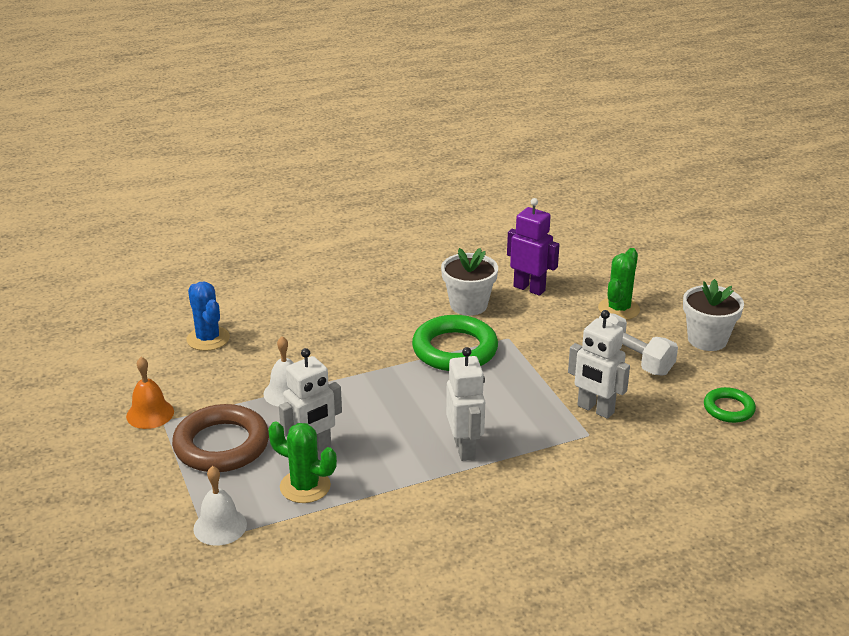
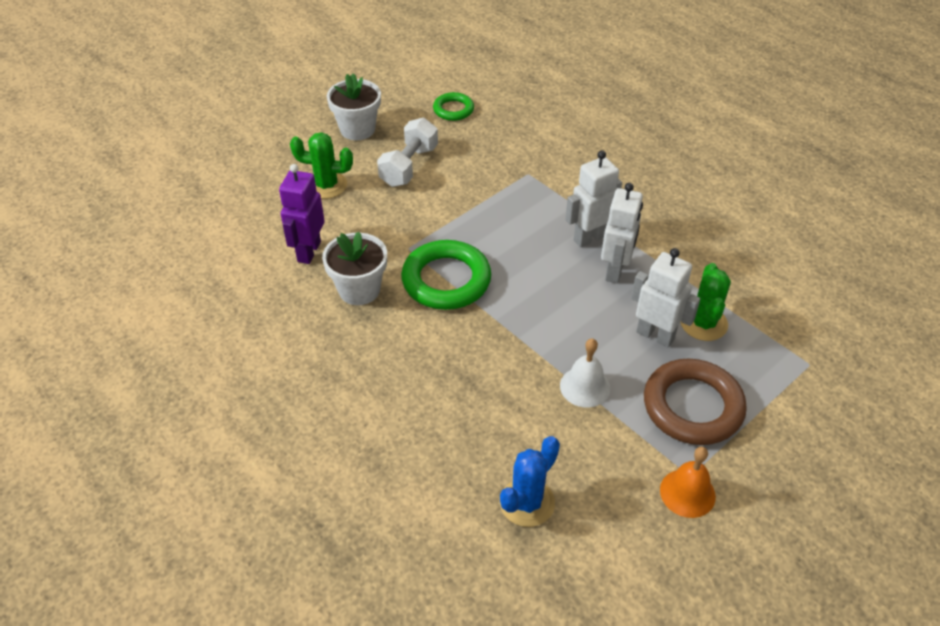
camera: 110 degrees left, 15 degrees up
white bell [193,466,247,546] -> none
white robot [568,310,630,419] -> white robot moved to [601,183,643,283]

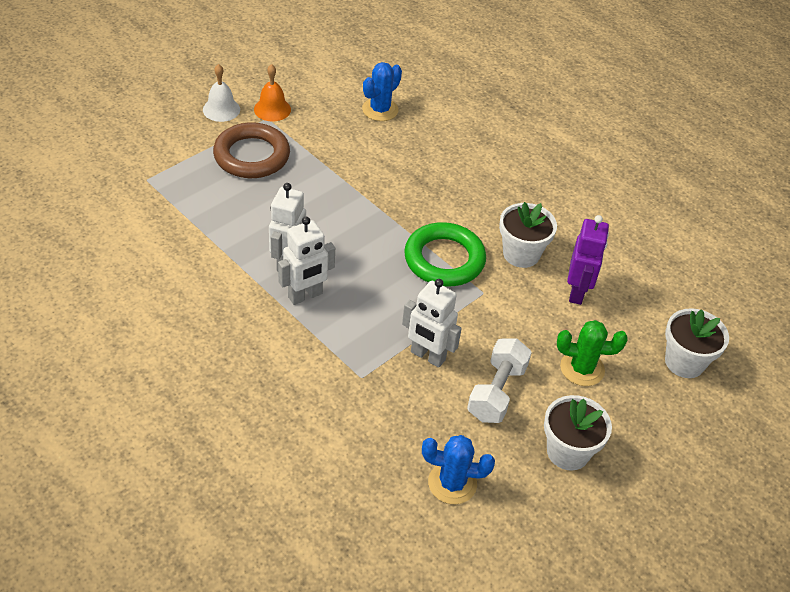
camera: 175 degrees right, 0 degrees up
green ring [433,92,474,121] -> blue cactus [422,435,495,504]
white bell [560,338,610,408] -> white bell moved to [203,64,240,122]
white robot [631,248,700,347] -> white robot moved to [402,279,462,368]
green cactus [681,263,731,341] -> none
none -> white flower pot [665,308,729,378]

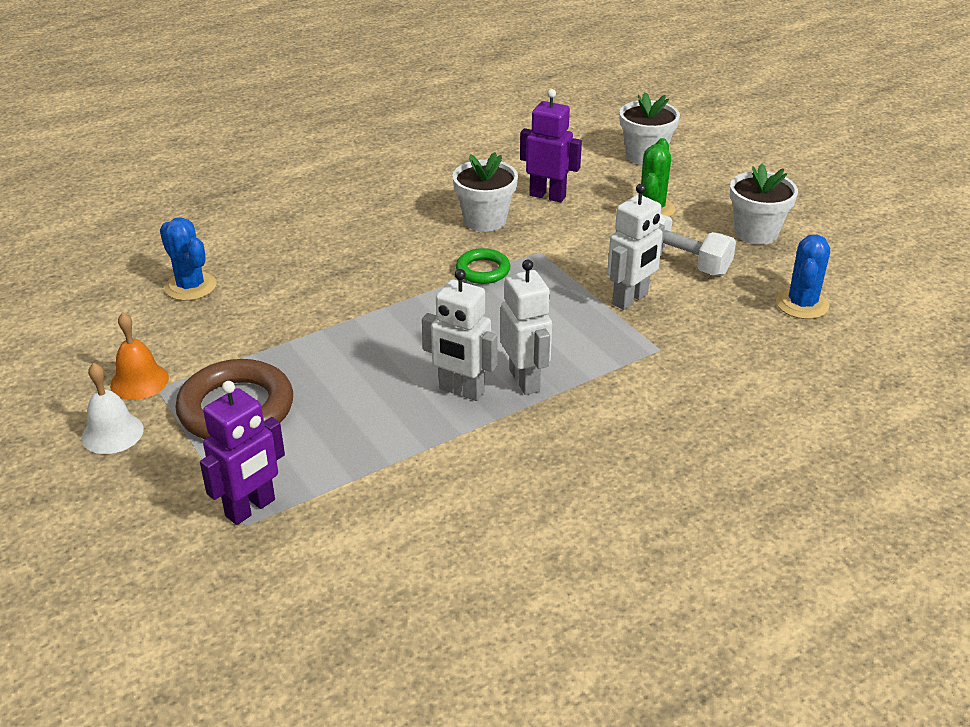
camera: 75 degrees left, 10 degrees down
green ring [404,222,486,287] -> green ring [456,248,510,284], size x0.55
none -> purple robot [200,381,285,525]

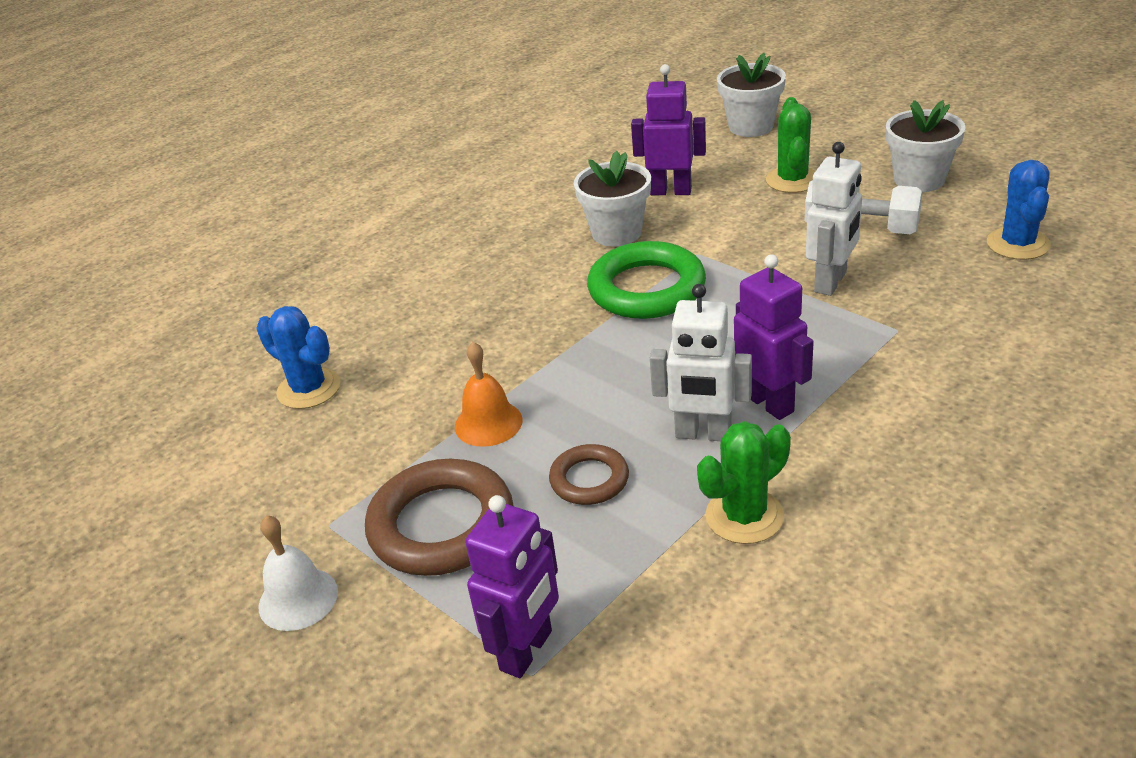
camera: 10 degrees left, 0 degrees up
orange bell [110,312,169,400] -> orange bell moved to [455,342,522,447]
green ring [456,248,510,284] -> green ring [587,241,706,319], size x1.81
white robot [501,259,552,395] -> purple robot [734,254,814,420]
none -> brown ring [549,444,629,505]
none -> green cactus [697,421,791,544]

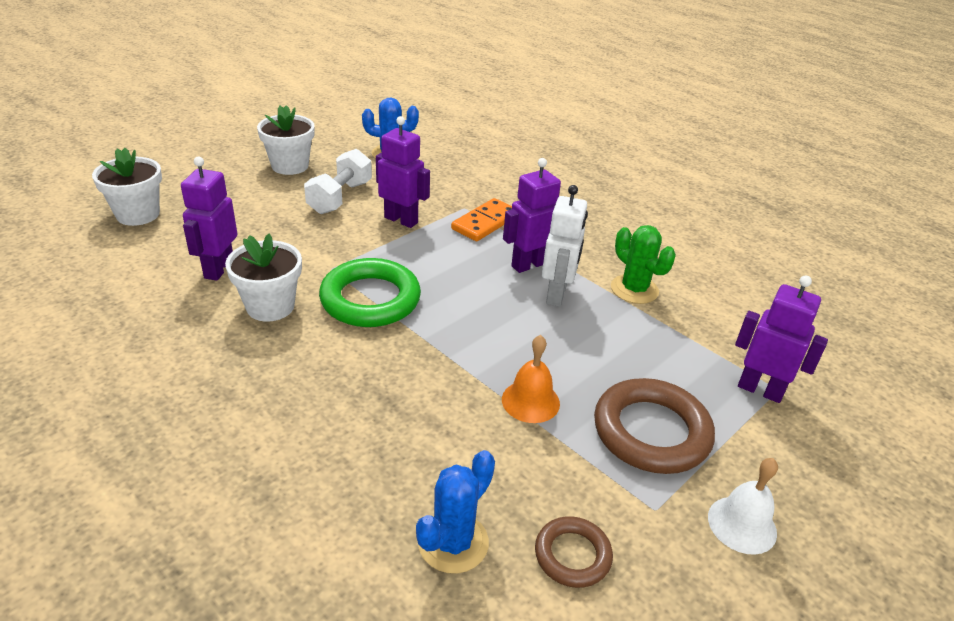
camera: 95 degrees left, 0 degrees up
brown ring [549,444,629,505] -> brown ring moved to [535,516,613,588]
green cactus [766,97,816,193] -> none
white robot [806,142,862,296] -> purple robot [376,116,430,228]
none -> orange domino [451,198,512,241]

